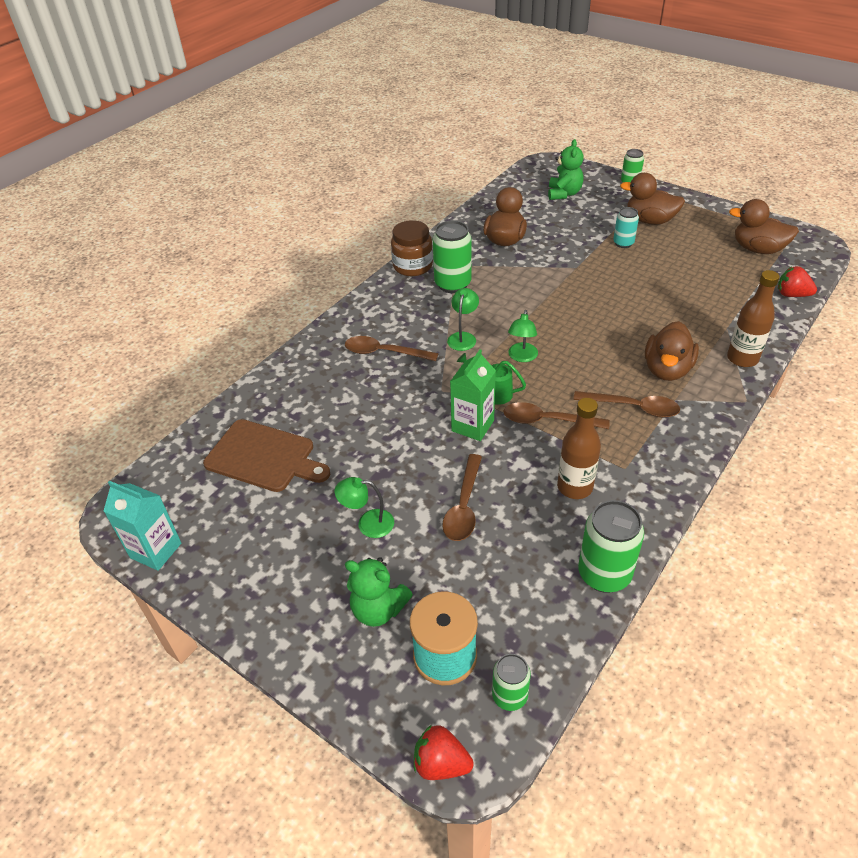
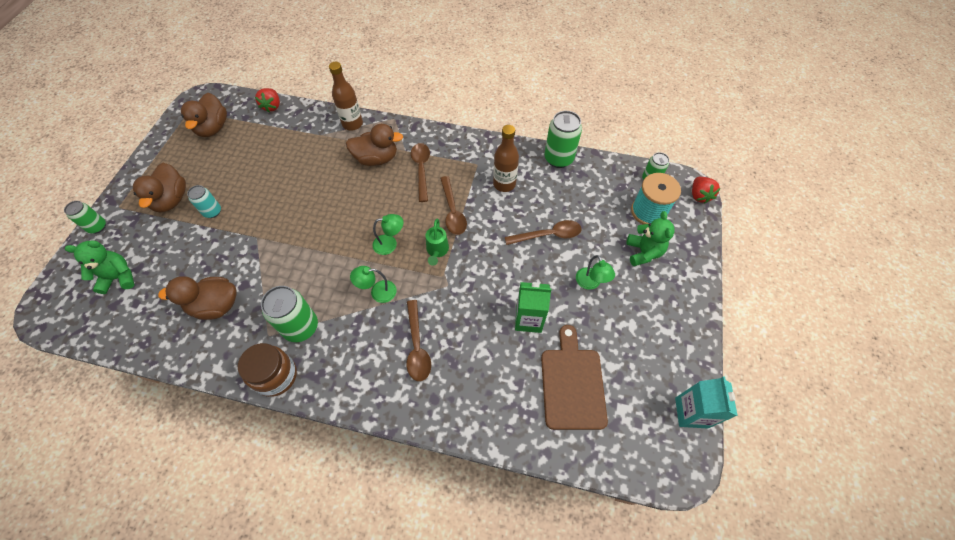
camera: 115 degrees left, 15 degrees up
green carton [450,349,496,441] -> green carton moved to [515,282,552,333]

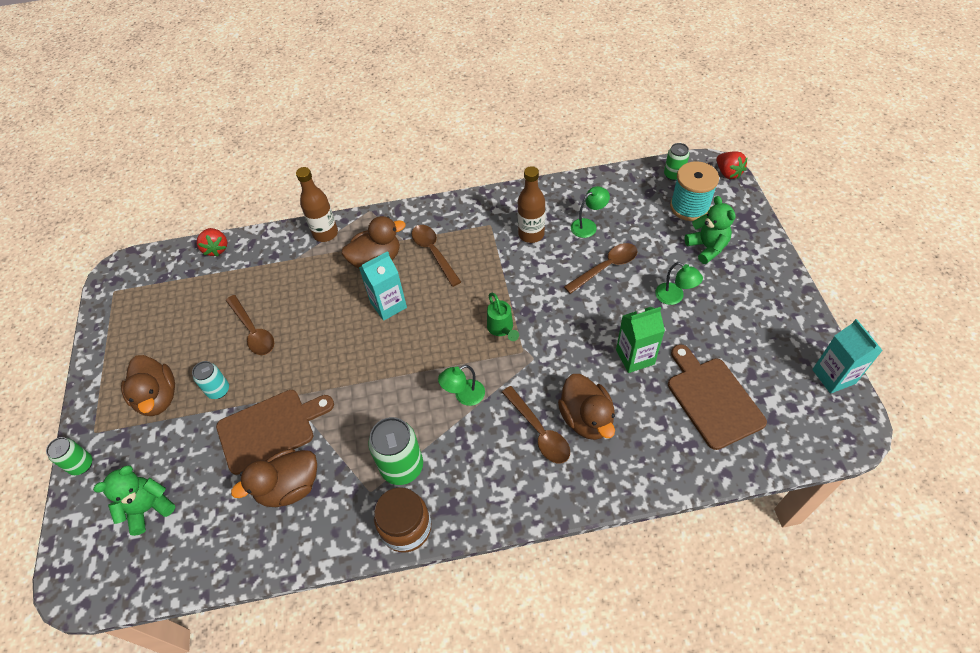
camera: 20 degrees left, 5 degrees down
brown duck [181,93,227,137] -> brown duck moved to [558,374,615,440]
green lamp [373,214,403,255] -> green lamp moved to [571,186,610,238]
brown spoon [440,176,467,235] -> brown spoon moved to [226,295,274,355]
green can [544,111,582,168] -> none
none -> brown cutting board [216,390,334,475]
none -> turquoise carton [359,251,407,321]

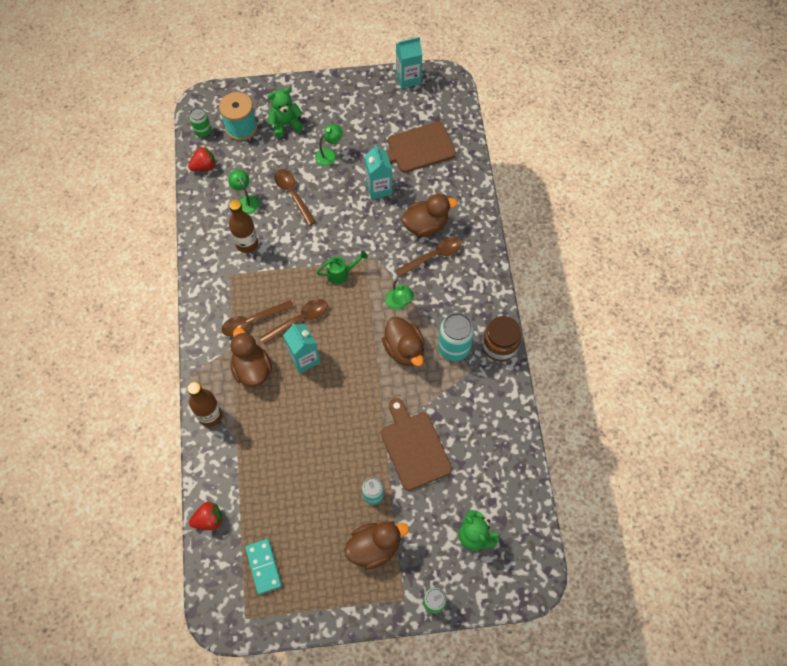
camera: 90 degrees left, 10 degrees up
brown spoon [226,295,274,355] -> brown spoon moved to [260,299,328,345]
brown duck [231,449,317,507] -> brown duck moved to [382,317,424,366]
green can [368,417,423,485] -> turquoise can [438,313,474,361]
green carton [616,307,665,373] -> turquoise carton [364,145,392,199]
red strawberry [716,151,748,179] -> red strawberry moved to [188,147,216,171]
none -> turquoise domino [245,539,282,594]

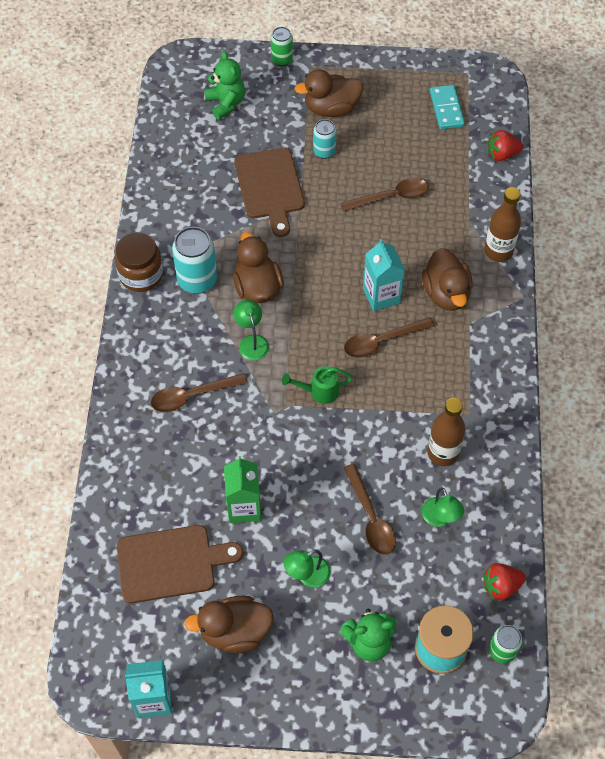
camera: 170 degrees left, 5 degrees down
brown spoon [221,300,294,337] -> brown spoon moved to [340,178,429,212]
turquoise carton [364,145,392,199] -> green carton [224,456,261,523]
brown duck [401,194,457,237] -> brown duck moved to [184,595,274,653]

